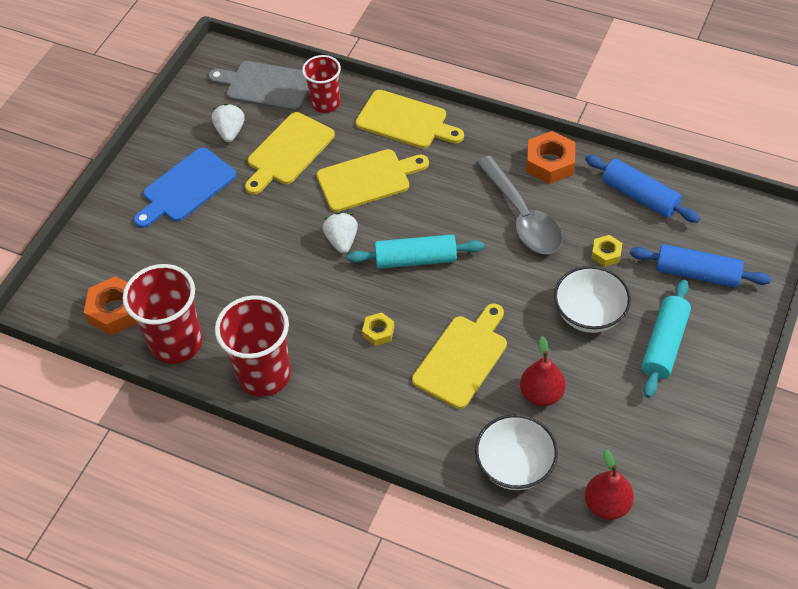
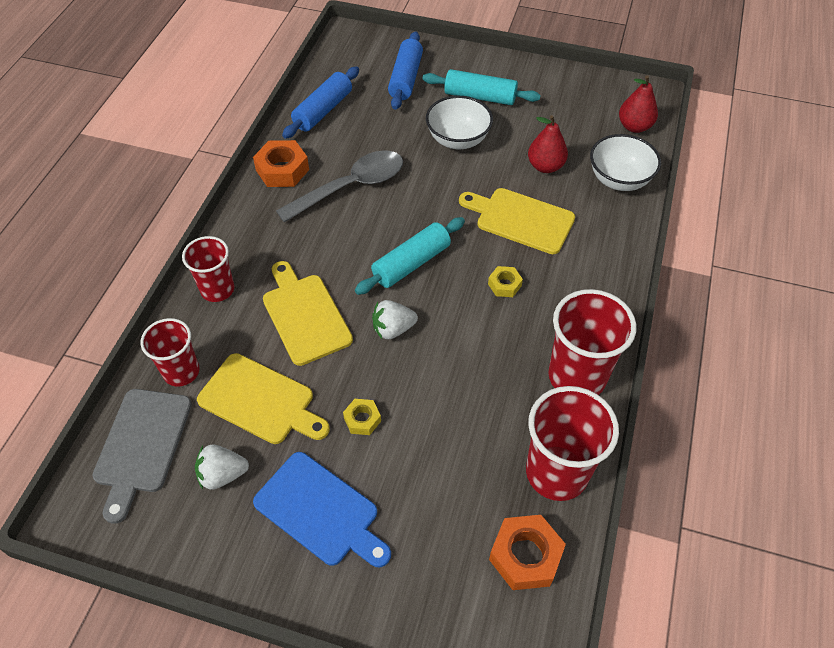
camera: 100 degrees left, 0 degrees up
turquoise rolling pin [347,235,484,269] -> turquoise rolling pin turned 60 degrees clockwise [355,217,465,295]
yellow cutting board [355,90,464,149] -> red cup [182,236,234,302]
yellow nut [591,235,622,267] -> yellow nut moved to [343,399,381,435]

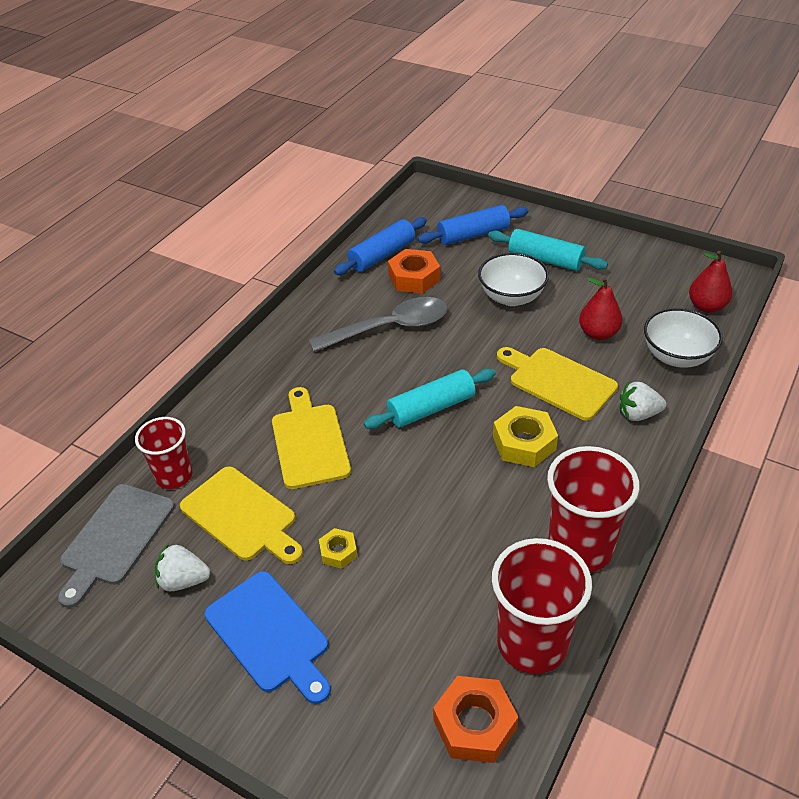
camera: 15 degrees right, 10 degrees down
red cup [182,236,234,302] -> none
orange nut [253,140,309,187] -> orange nut moved to [388,249,440,294]
white strawberry [372,300,418,340] -> white strawberry moved to [620,382,666,421]
blue rolling pin [388,31,423,110] -> blue rolling pin turned 45 degrees clockwise [417,205,528,245]
yellow nut [488,266,523,297] -> yellow nut [493,406,558,467], size x1.77

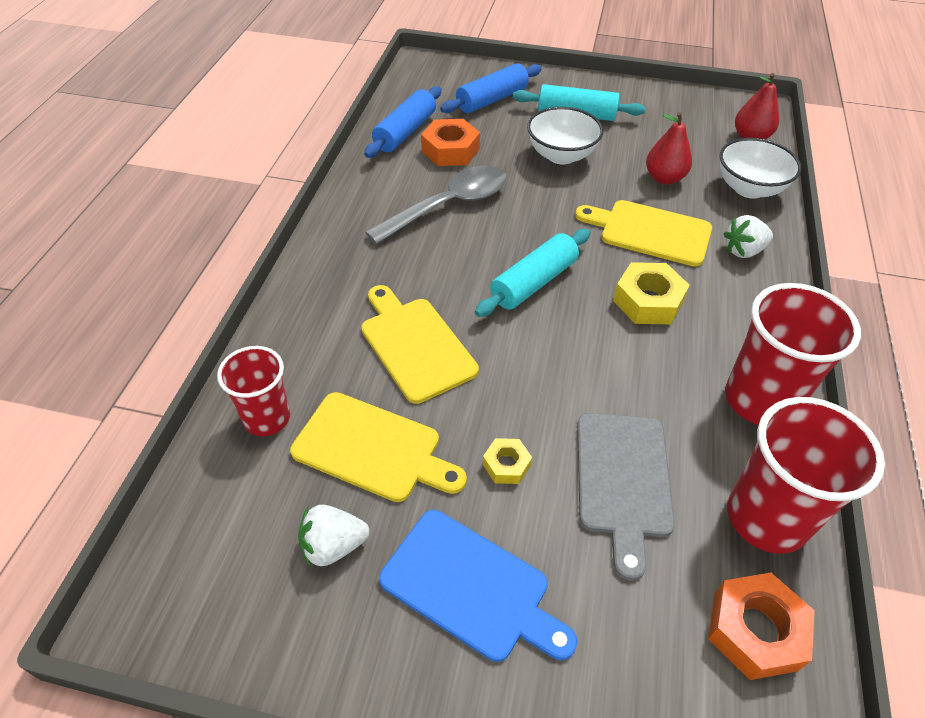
camera: 20 degrees left, 5 degrees up
grey cutting board [58,484,175,608] -> grey cutting board moved to [577,413,675,581]

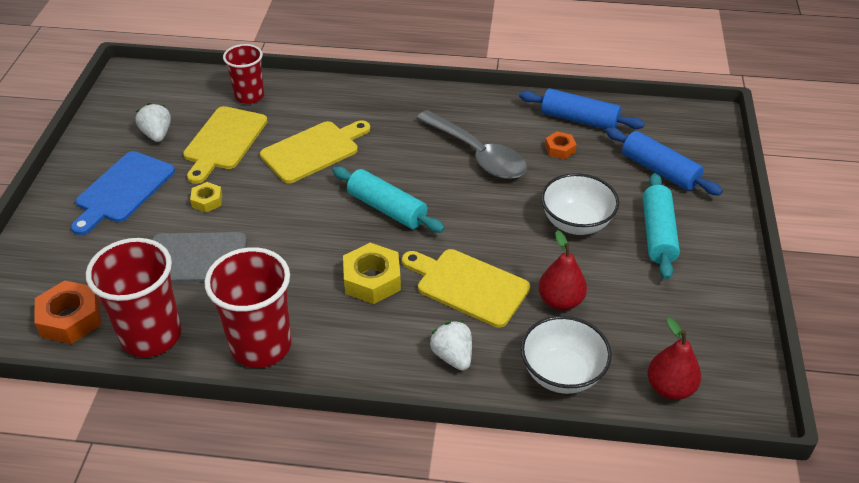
camera: 85 degrees right, 5 degrees down
orange nut [421,119,480,166] -> orange nut [545,132,577,159], size x0.56
yellow cutting board [575,200,712,267] -> yellow cutting board turned 75 degrees counterclockwise [402,249,530,328]

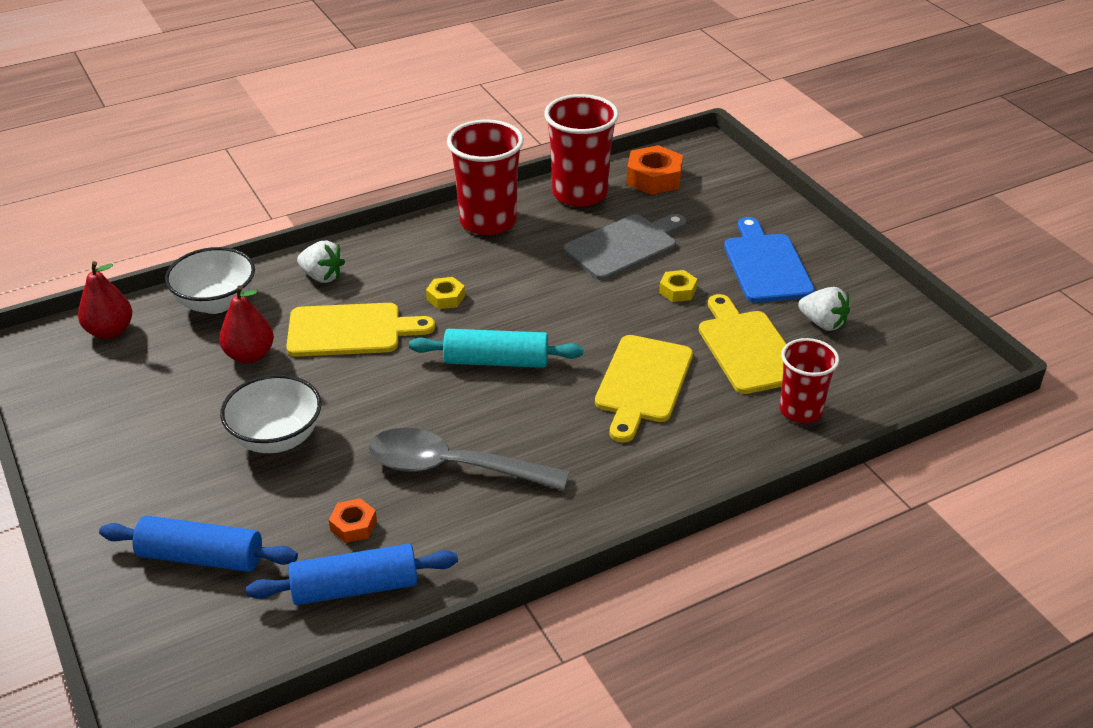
camera: 145 degrees right, 5 degrees down
yellow nut [343,243,401,304] -> yellow nut [426,277,465,309], size x0.56
turquoise rolling pin [643,173,680,280] -> none

